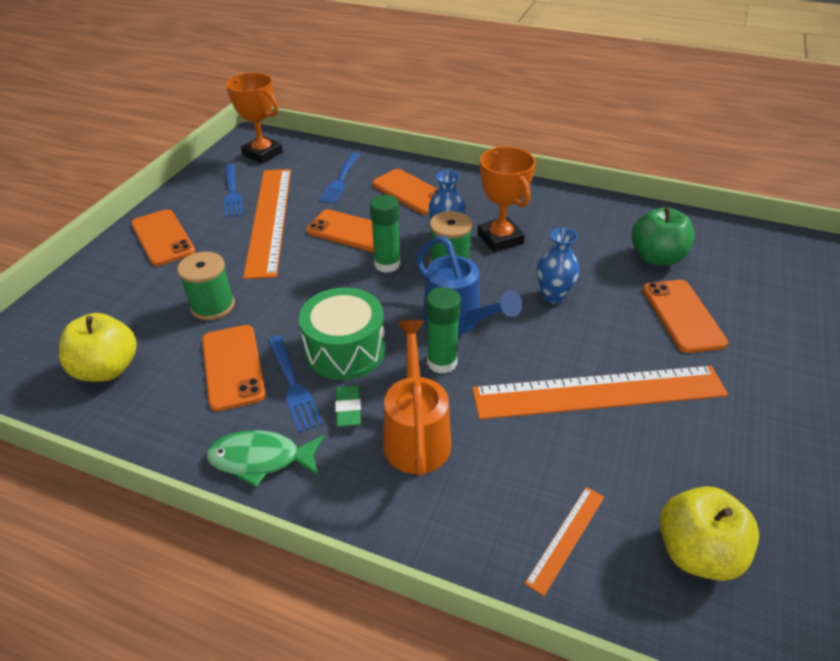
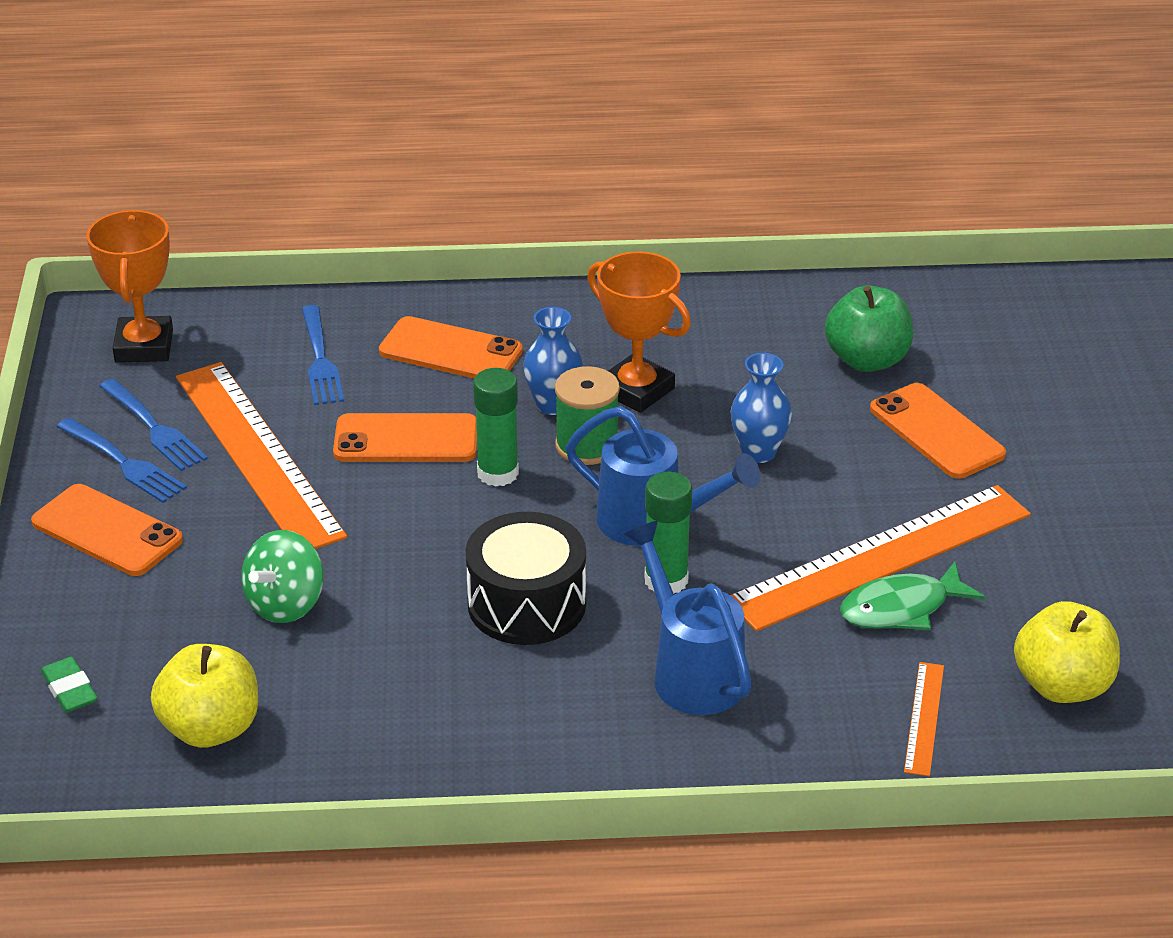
camera: 25 degrees left, 5 degrees down
green spool [177,252,235,320] -> green spinning top [241,530,324,623]
orange phone [202,325,266,411] -> none
green fish [206,430,325,487] -> green fish moved to [840,562,985,630]
orange trophy [226,72,283,164] -> orange trophy turned 75 degrees clockwise [87,210,173,363]
blue fork [268,335,323,433] -> blue fork moved to [57,418,187,503]
green drum [299,287,385,380] -> black drum [465,512,586,645]
green eraser [335,385,361,427] -> green eraser moved to [41,657,98,713]
orange watering can [383,320,451,476] -> blue watering can [623,521,752,715]

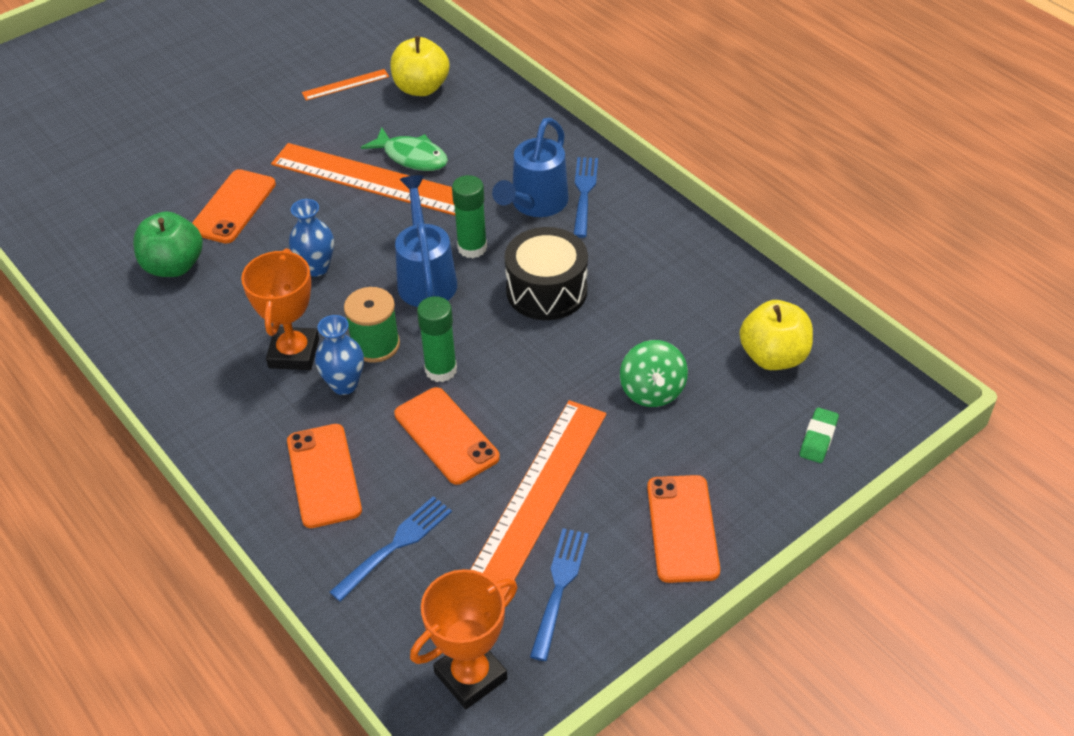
camera: 125 degrees left, 10 degrees up
blue fork [57,418,187,503] -> blue fork moved to [574,157,598,238]
green spinning top [241,530,324,623] -> green spinning top turned 90 degrees clockwise [620,340,688,407]
orange ruler [904,662,944,776] -> orange ruler moved to [302,69,389,101]

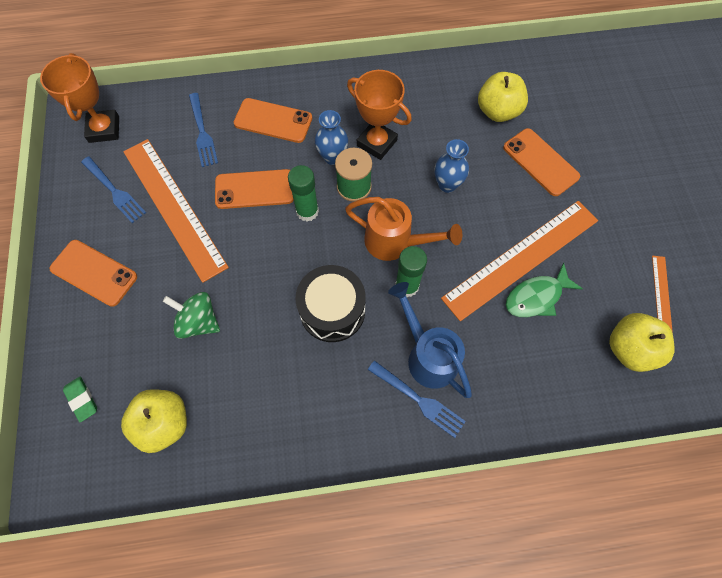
camera: 120 degrees right, 20 degrees up
green apple [133,211,203,277] -> yellow apple [478,72,528,122]
blue watering can [395,175,457,307] -> orange watering can [345,197,462,261]

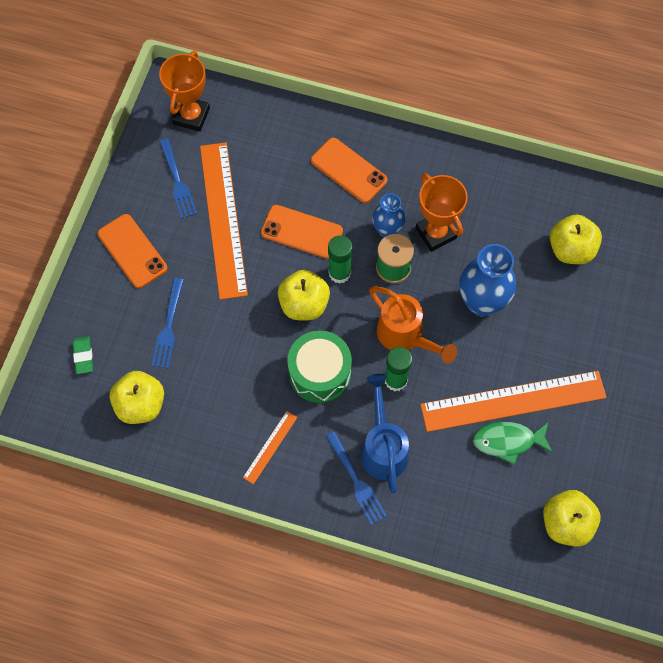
camera: 25 degrees right, 0 degrees up
green spinning top [163,292,220,339] -> none
blue fork [189,93,218,167] -> blue fork moved to [151,278,184,369]
black drum [295,265,366,342] -> green drum [287,331,352,403]
blue vase [435,139,469,193] -> blue vase [459,244,516,316], size x1.63
orange phone [503,128,580,196] -> none
orange ruler [652,256,673,333] -> orange ruler moved to [243,411,297,484]
none -> yellow apple [278,270,330,320]

